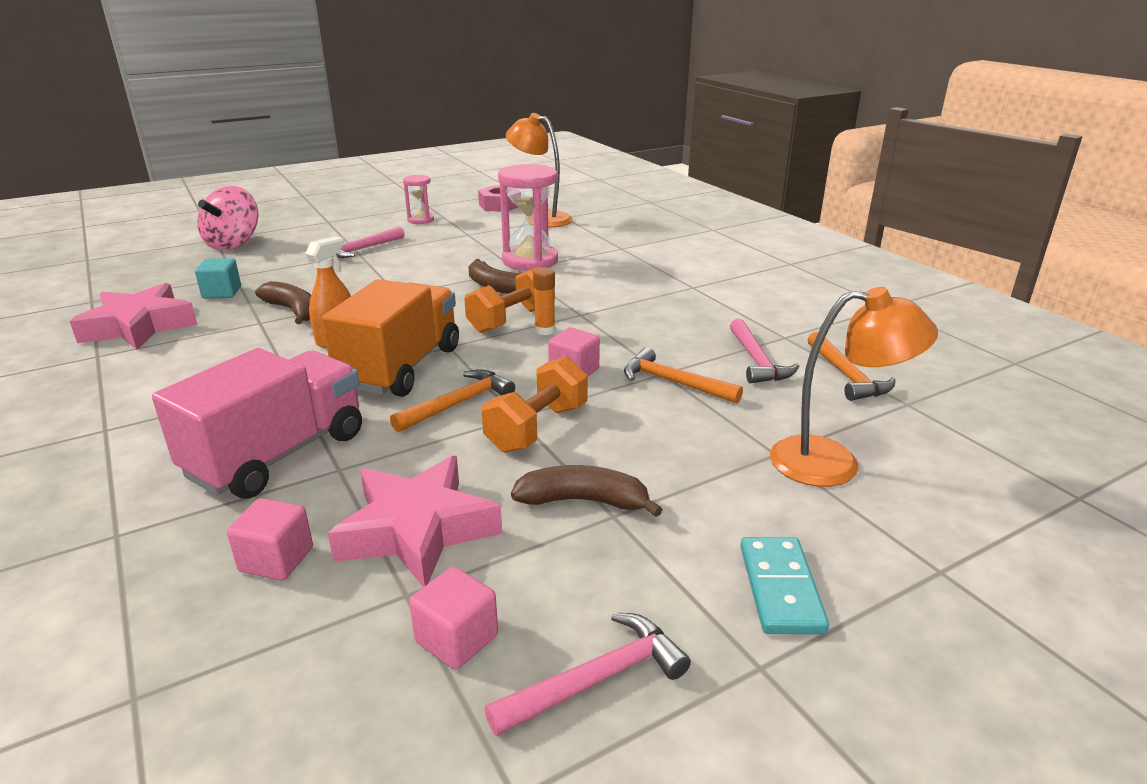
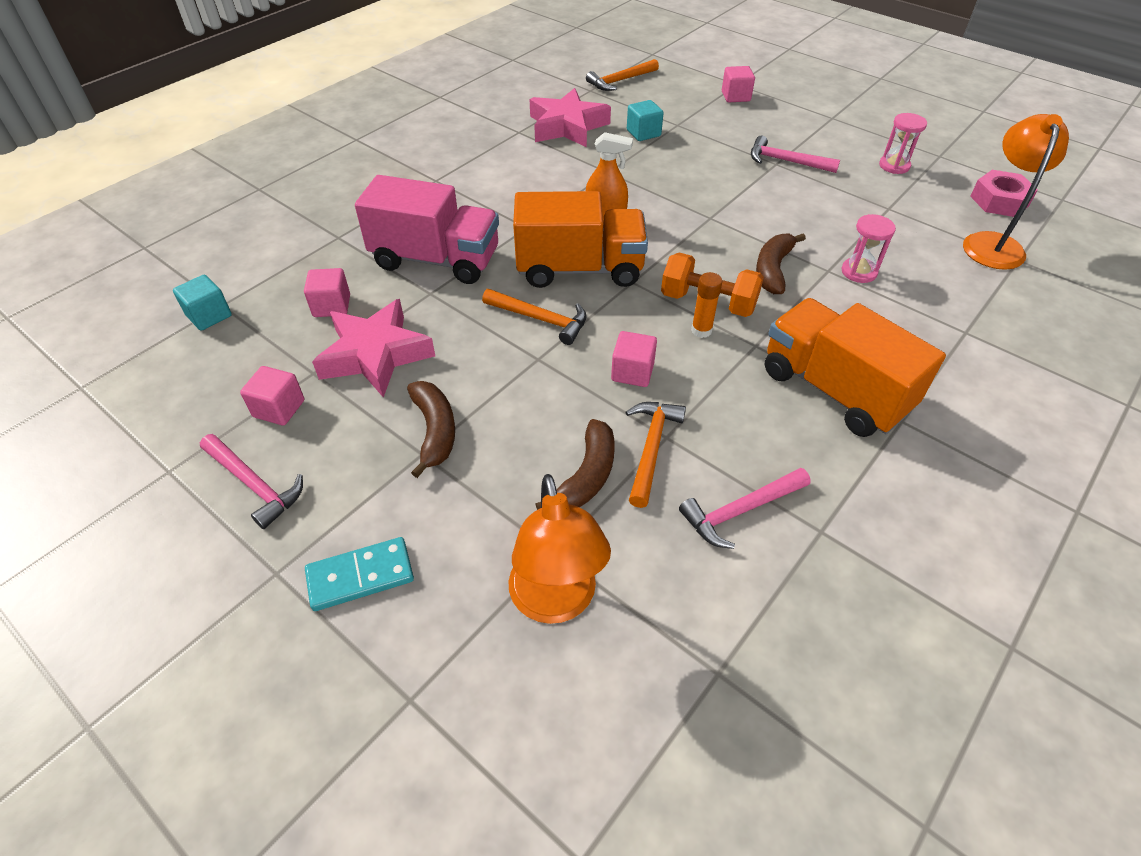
camera: 70 degrees right, 20 degrees up
pink spinning top [197,186,259,250] -> pink cube [722,66,755,102]
brown banana [255,281,311,324] -> brown banana moved to [535,419,615,510]
orange dumbbell [482,356,588,453] -> none
pink hourglass [498,164,558,271] -> pink hourglass [842,214,896,283], size x0.54
orange hammer [807,332,896,401] -> orange hammer moved to [586,59,659,91]
none -> turquoise cube [173,275,232,331]
none -> orange truck [765,298,946,437]

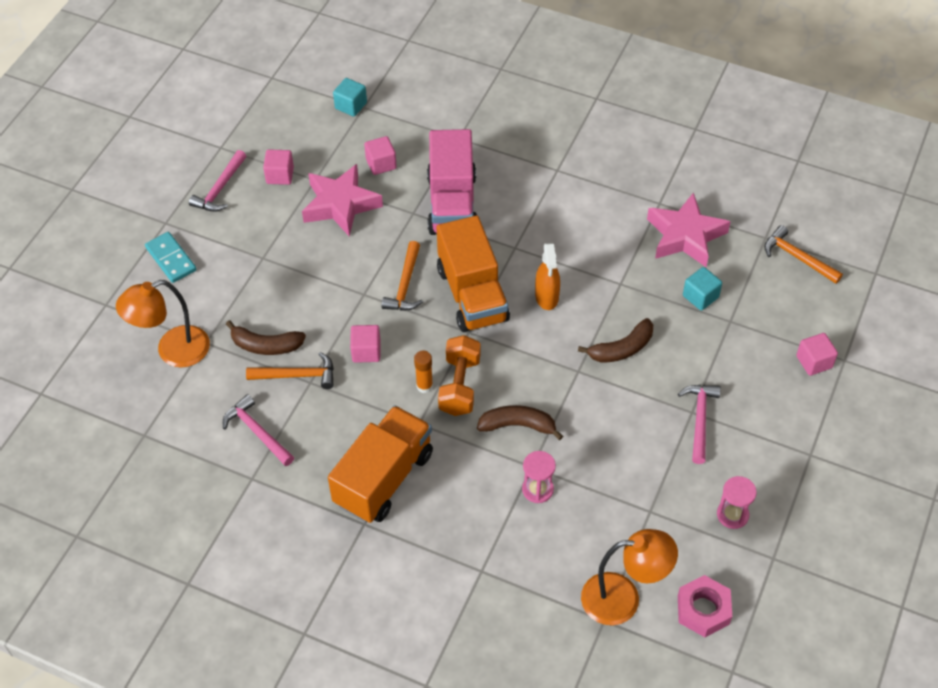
camera: 75 degrees right, 5 degrees up
brown banana [407,381,455,478] -> brown banana moved to [578,318,653,363]

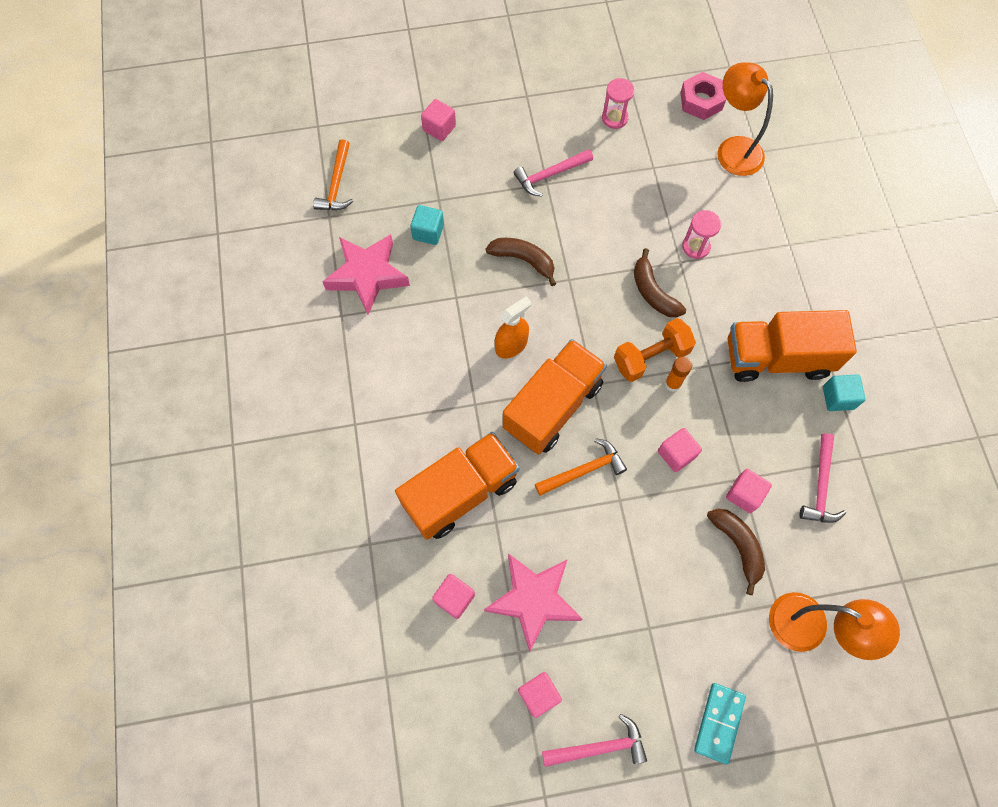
camera: 125 degrees left, 15 degrees up
orange hammer [246,352,334,389] -> pink cube [726,469,772,513]
turquoise cube [333,78,367,117] -> turquoise cube moved to [823,374,866,411]
pink truck [427,129,477,235] -> orange truck [395,432,520,540]

